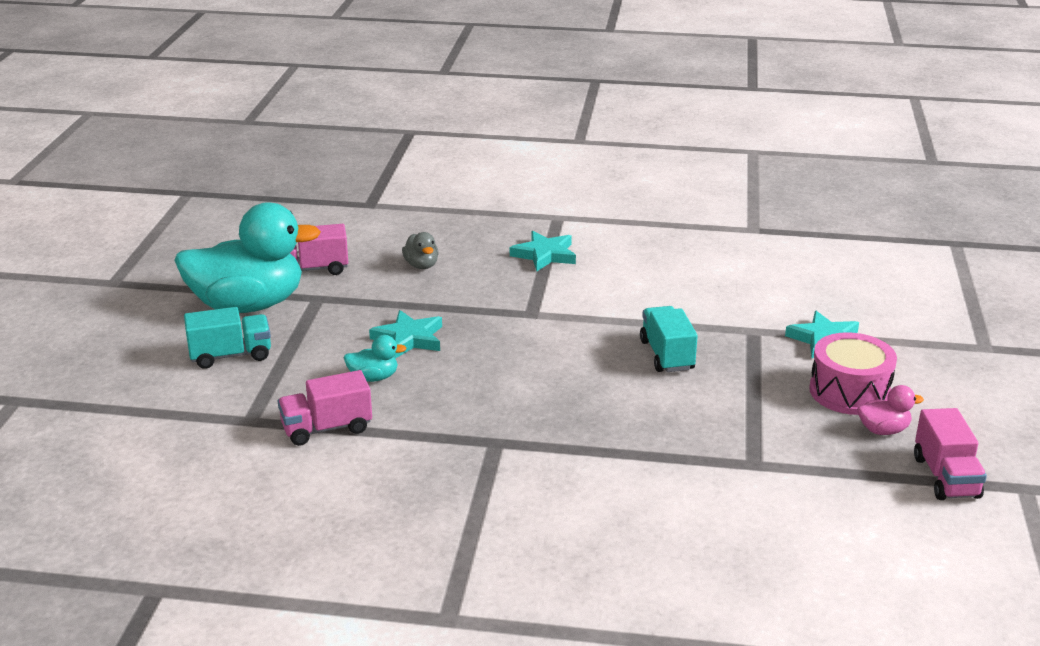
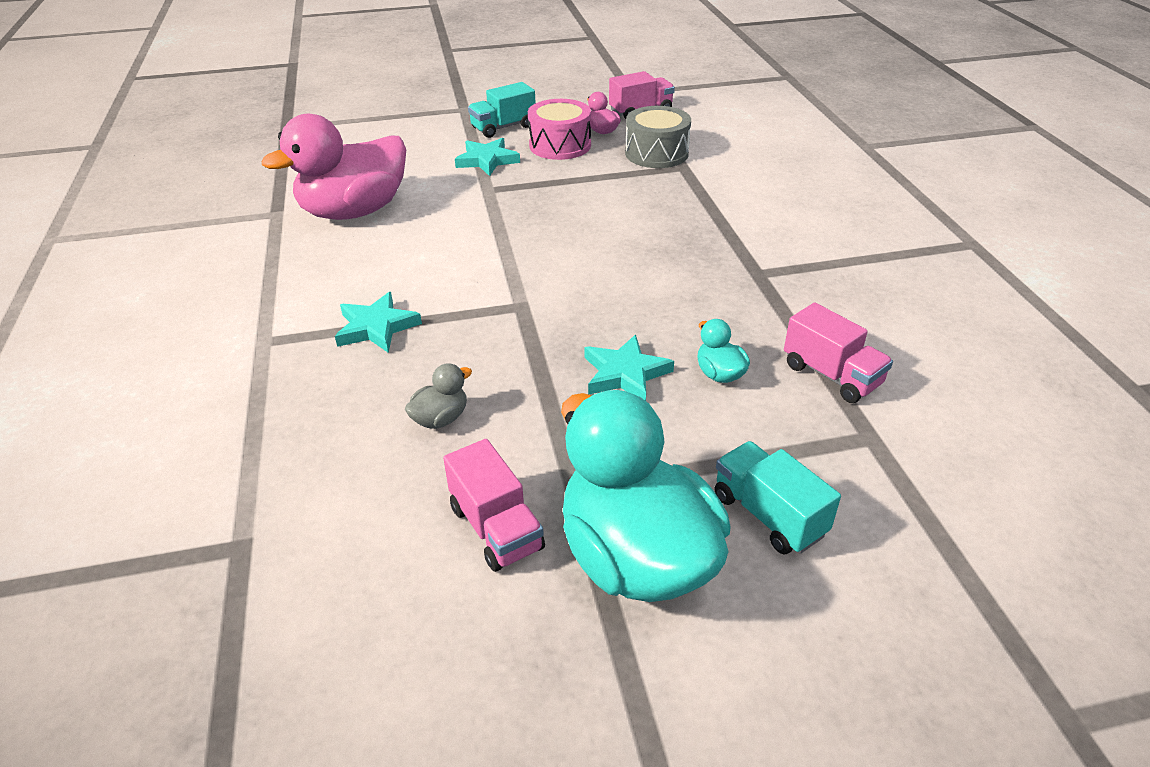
camera: 110 degrees left, 10 degrees up
turquoise truck [640,306,698,372] -> turquoise truck moved to [468,82,535,138]
none -> pink duck [262,114,406,220]
none -> grey drum [625,106,691,168]

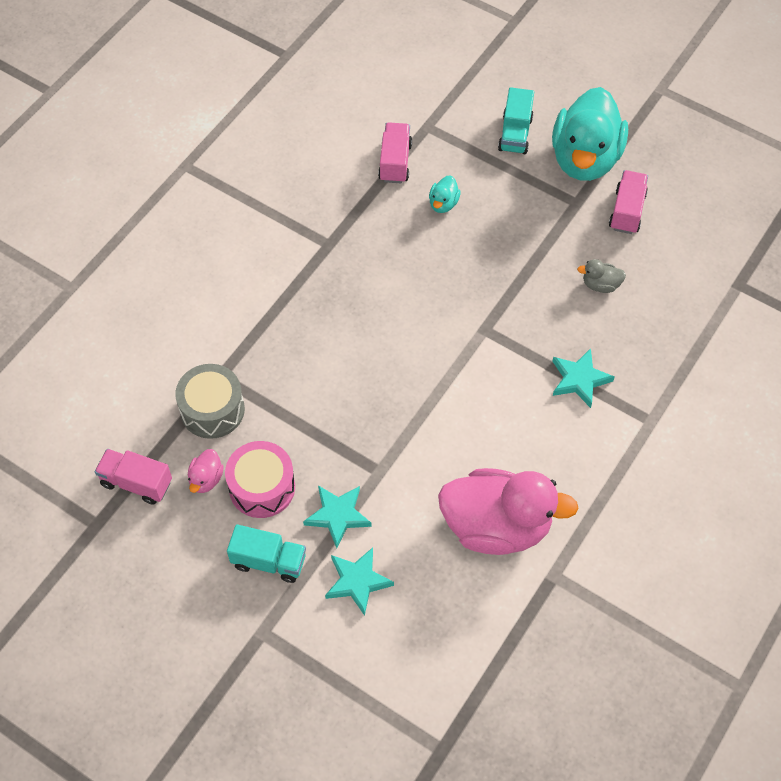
camera: 135 degrees left, 20 degrees up
turquoise star [585,334,674,401] -> turquoise star moved to [325,548,394,616]

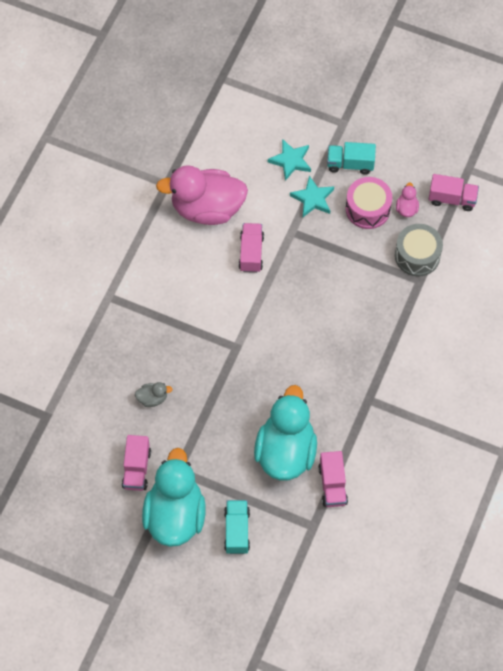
camera: 170 degrees right, 5 degrees up
turquoise duck [429,175,461,213] -> turquoise duck [254,385,317,480], size x2.49
turquoise star [552,348,614,408] -> none
none -> pink truck [239,223,264,273]

